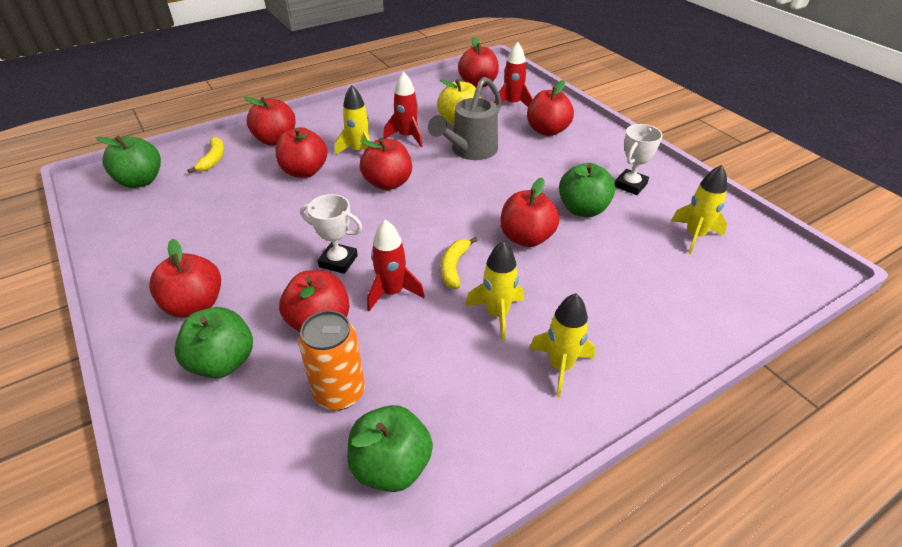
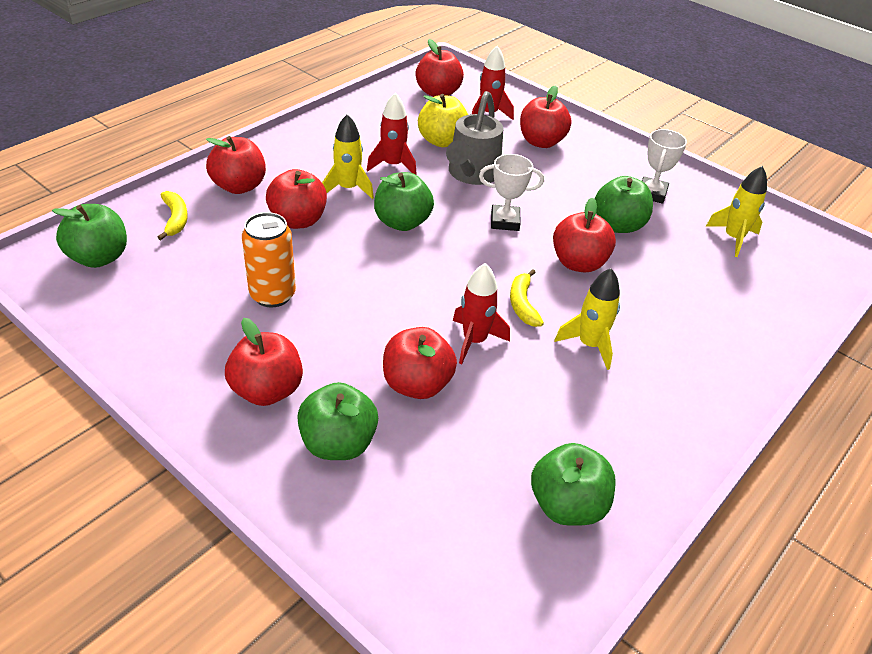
camera: 20 degrees left, 0 degrees up
orange can [298,310,365,410] -> orange can moved to [242,212,296,307]
white trophy [300,194,362,274] -> white trophy moved to [479,154,544,231]
red apple [360,138,412,190] -> green apple [374,172,434,231]
yellow rocket [529,293,595,398] -> none

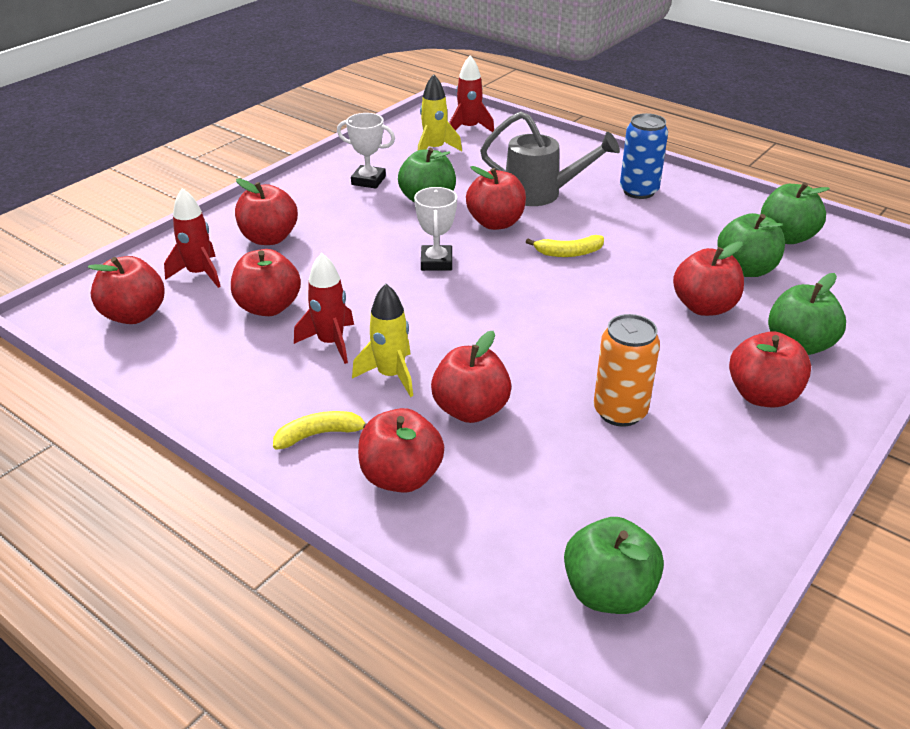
camera: 90 degrees left, 5 degrees down
yellow banana [157,191,188,240] -> yellow banana moved to [273,411,366,449]
green apple [374,172,434,231] -> green apple moved to [717,213,785,277]
yellow apple [418,94,468,147] -> red apple [231,249,301,316]
grey watering can [446,91,503,185] -> grey watering can moved to [480,111,620,206]
red rocket [453,263,510,364] -> red rocket moved to [449,55,494,132]
yellow rocket [555,268,620,370] -> none
none -> blue can [620,113,668,199]

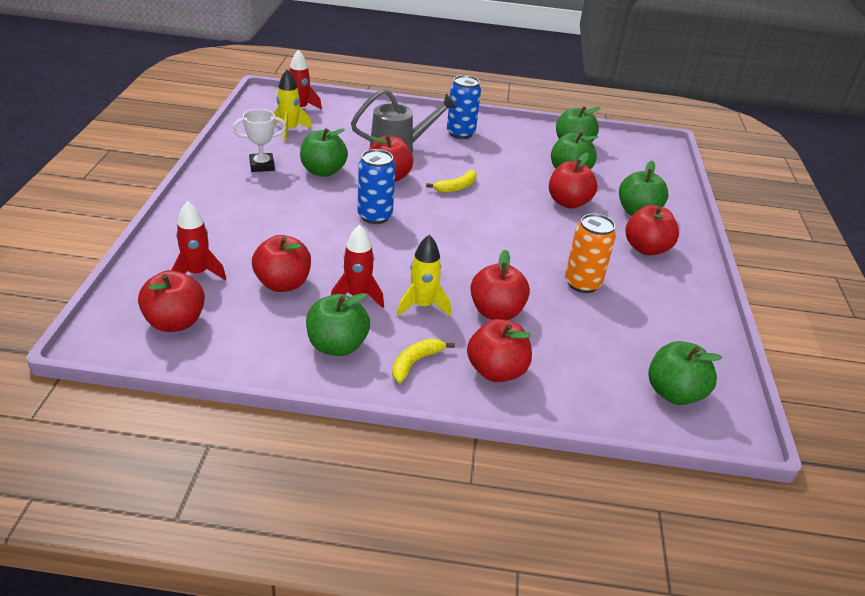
camera: 35 degrees left, 0 degrees up
red apple [235,178,298,245] -> none
white trophy [414,187,457,271] -> blue can [358,149,396,224]
none -> green apple [306,293,370,356]

